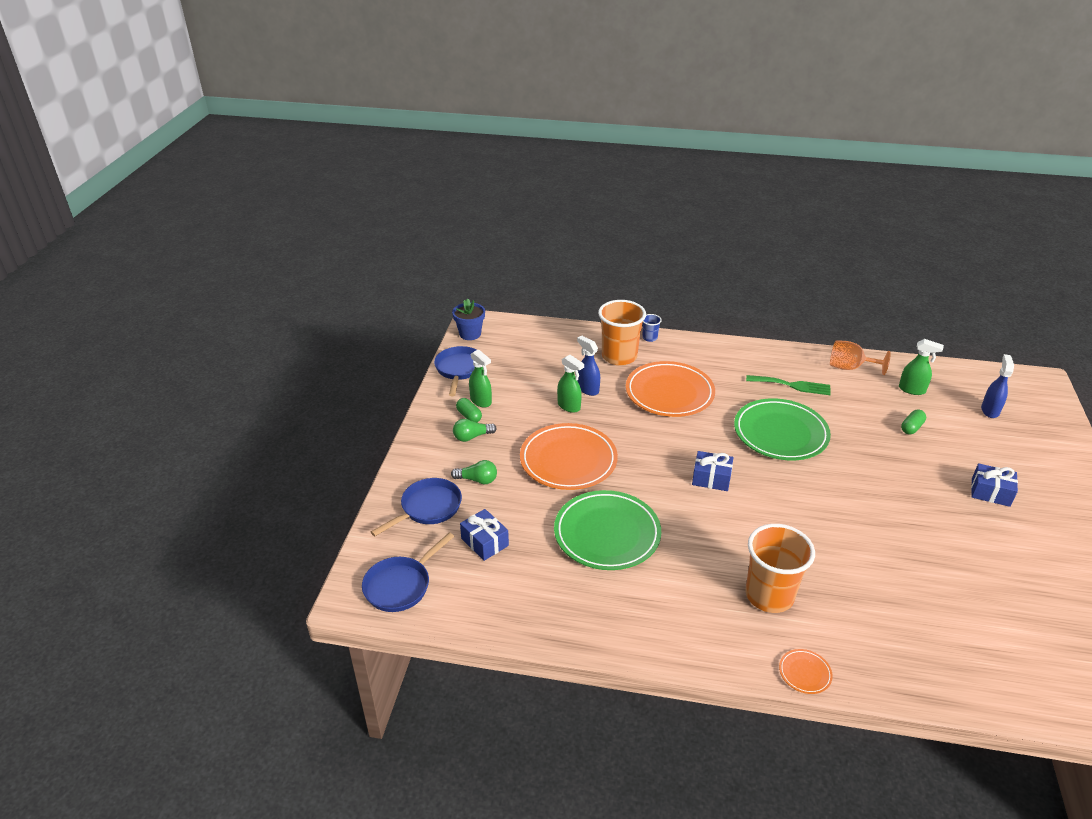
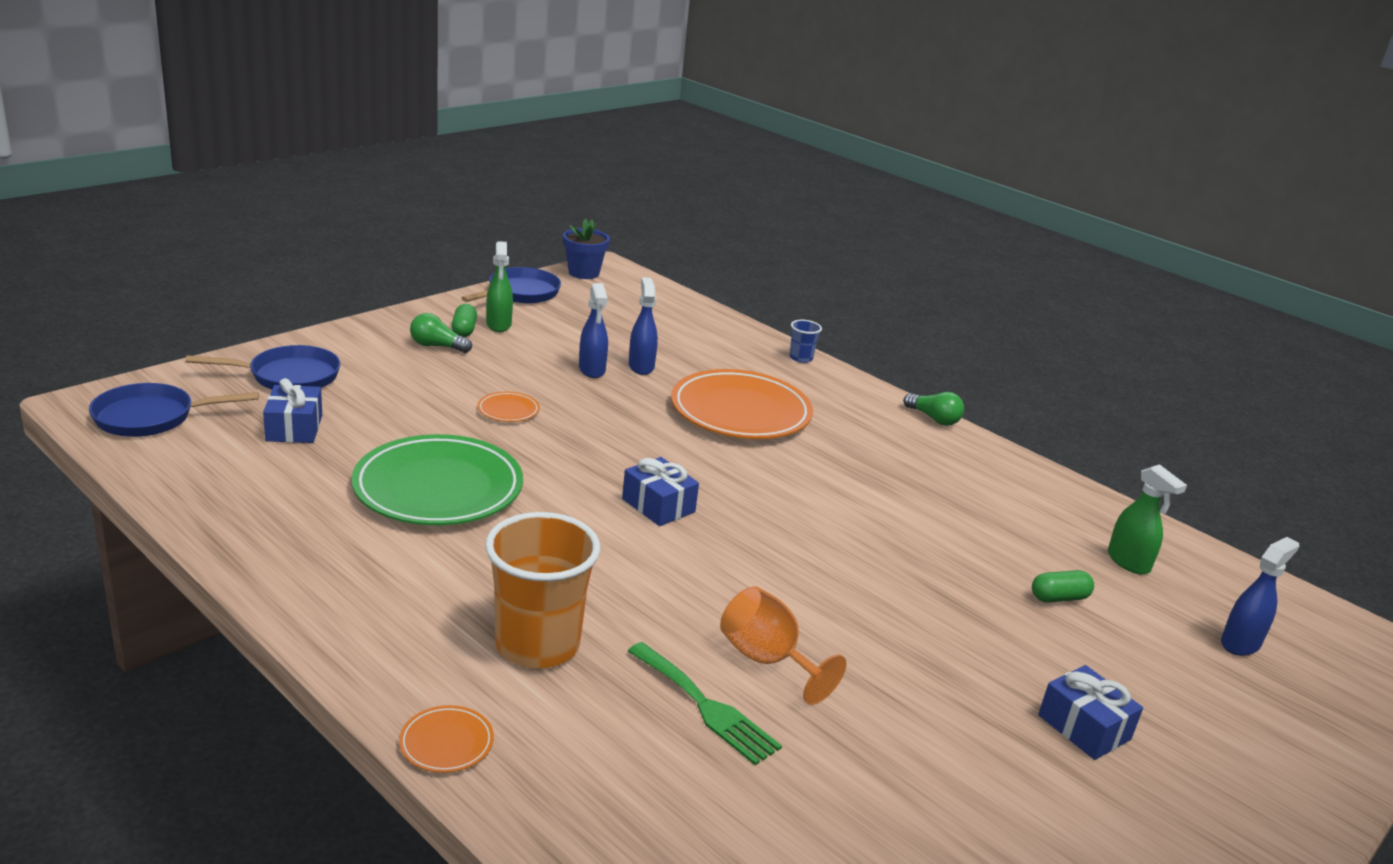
camera: 30 degrees right, 10 degrees down
green light bulb [451,460,497,484] -> green light bulb moved to [903,392,964,426]
orange plate [520,423,618,490] -> orange plate [477,392,540,422], size x0.42
green spray bottle [557,355,584,413] -> blue spray bottle [579,283,608,378]
orange cup [598,300,646,366] -> none
green plate [734,398,831,460] -> none
green fork [746,375,831,395] -> green fork moved to [628,642,782,765]
orange goblet [830,340,891,375] -> orange goblet moved to [720,586,846,705]

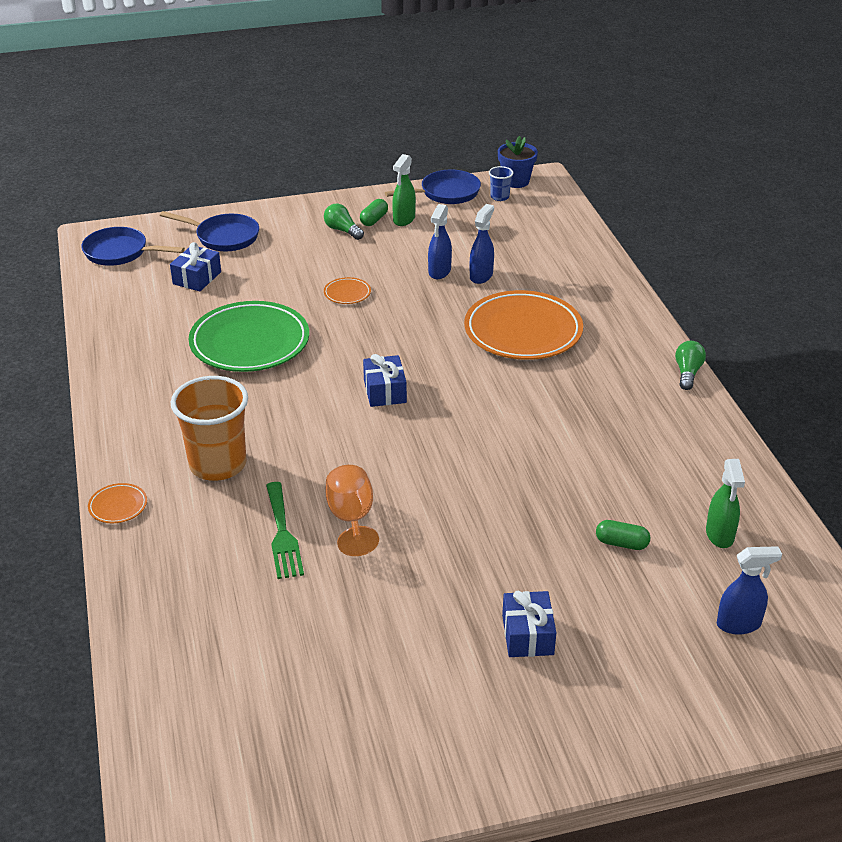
camera: 35 degrees right, 10 degrees up
blue cup [790,320,822,363] -> blue cup moved to [489,166,513,201]
green light bulb [903,392,964,426] -> green light bulb turned 150 degrees counterclockwise [675,341,706,390]

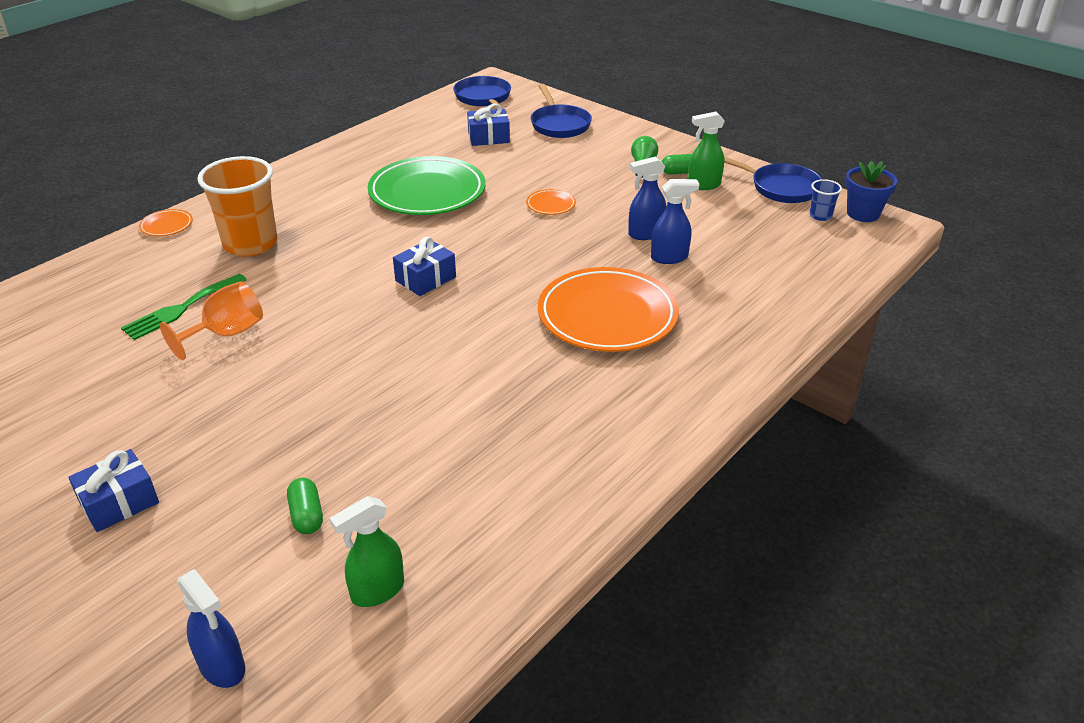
camera: 55 degrees right, 0 degrees up
green light bulb [675,341,706,390] -> none

